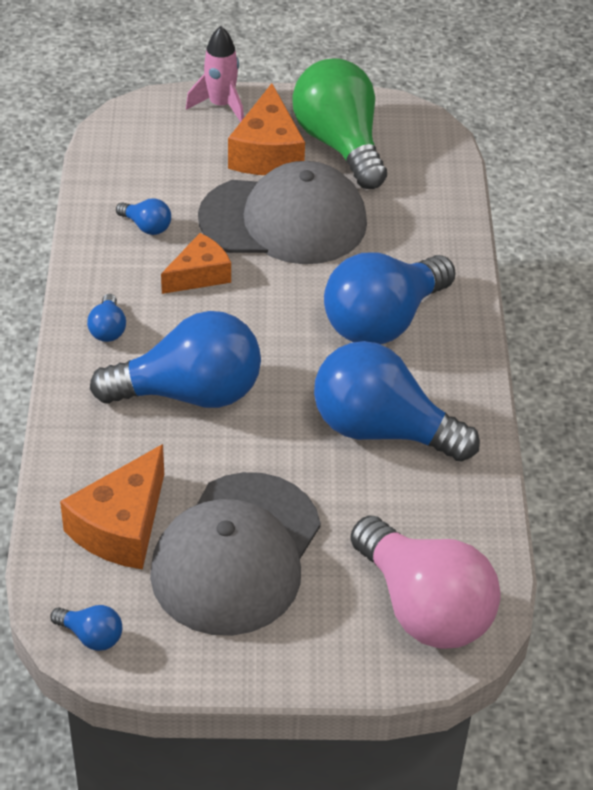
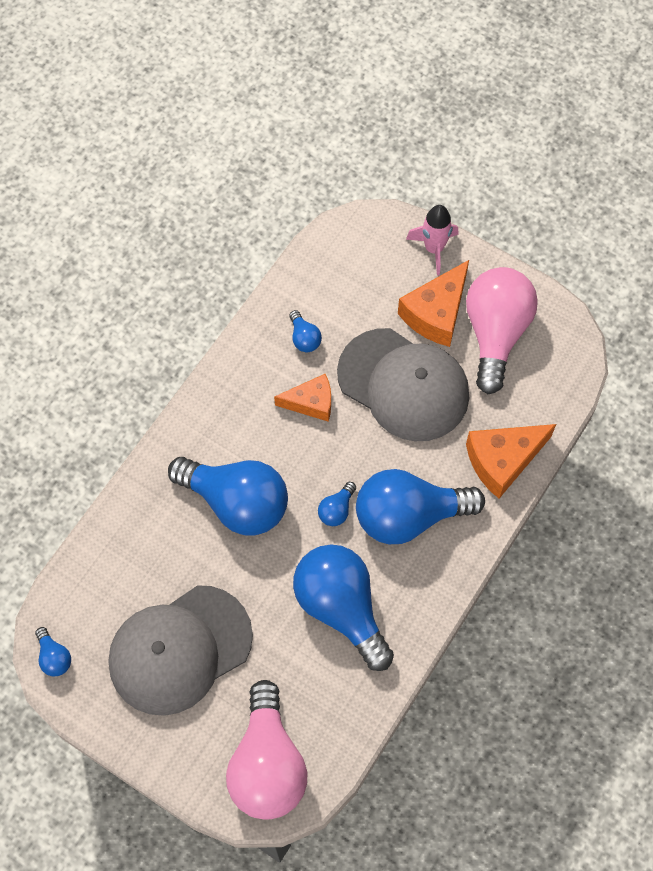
camera: 35 degrees right, 20 degrees up
orange cheese [60,444,164,569] -> orange cheese moved to [466,424,556,499]
blue light bulb [87,294,126,342] -> blue light bulb moved to [318,482,356,526]
green light bulb [292,58,387,189] -> pink light bulb [466,267,538,394]

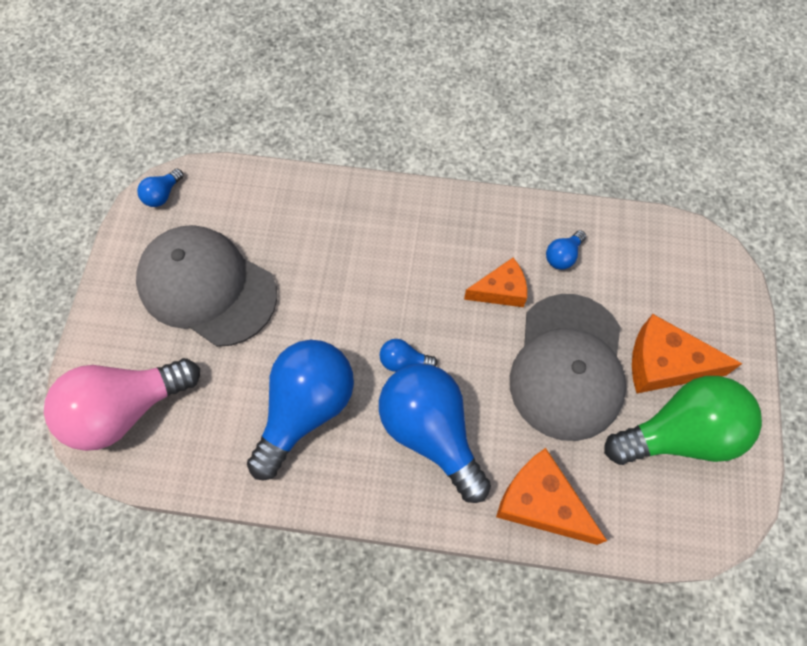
camera: 65 degrees right, 0 degrees up
blue light bulb [168,457,288,536] -> none
orange cheese [274,374,331,422] -> orange cheese turned 75 degrees counterclockwise [464,258,527,307]
pink rocket [406,205,459,275] -> none
pink light bulb [466,267,538,394] -> green light bulb [604,376,762,465]

